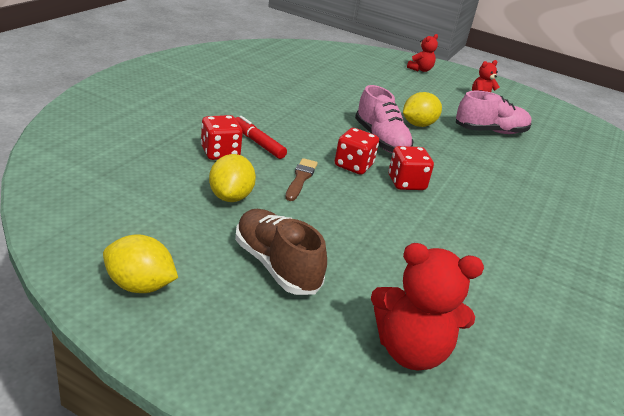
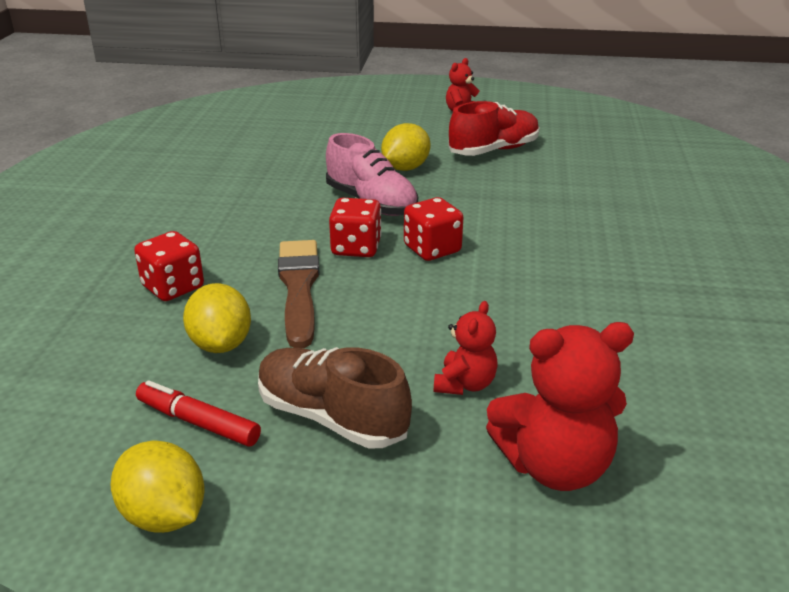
camera: 15 degrees left, 0 degrees up
yellow lemon [103,234,178,293] -> yellow lemon turned 45 degrees clockwise [111,440,205,533]
red marker [236,116,287,159] -> red marker moved to [136,380,261,447]
brown brush [285,158,318,201] -> brown brush [278,240,320,348], size x1.65
red teddy bear [407,34,438,72] -> red teddy bear moved to [434,301,498,395]
pink shoe [456,91,532,134] -> red shoe [448,101,540,156]

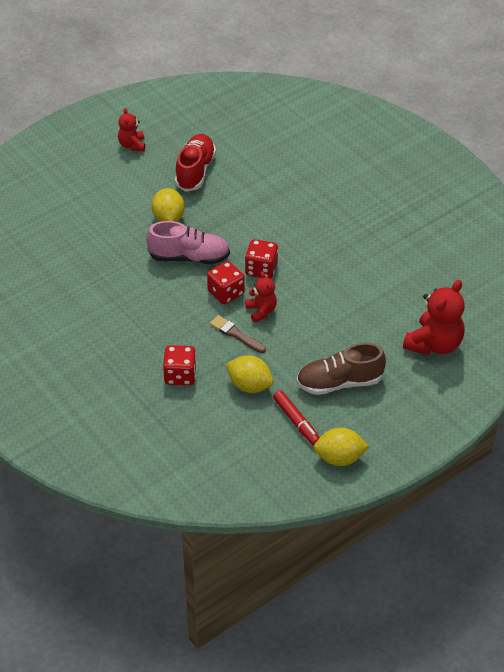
camera: 45 degrees left, 15 degrees up
red marker [136,380,261,447] -> red marker turned 105 degrees counterclockwise [273,390,320,446]
brown brush [278,240,320,348] -> brown brush [210,315,266,353], size x0.61
red teddy bear [434,301,498,395] -> red teddy bear moved to [245,272,277,323]

